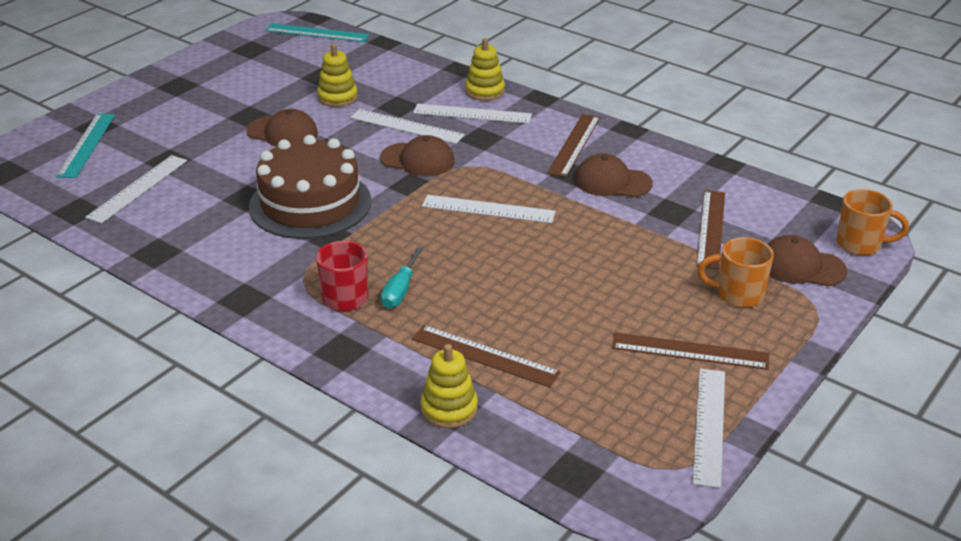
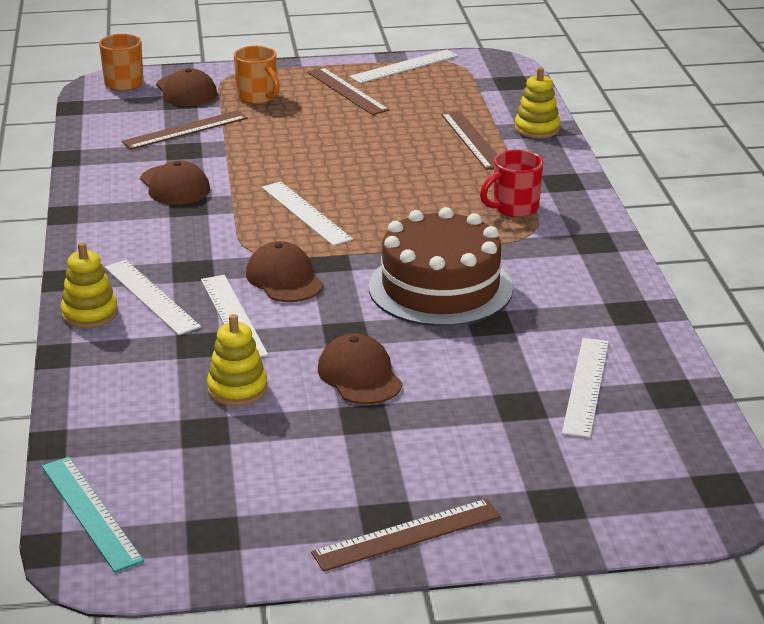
camera: 135 degrees left, 5 degrees down
turquoise ruler [56,113,115,178] -> none
white ruler [85,155,187,224] -> white ruler turned 60 degrees counterclockwise [562,338,609,438]
turquoise screwdriver [381,247,423,308] -> none
brown ruler [547,114,600,177] -> brown ruler moved to [311,499,501,572]

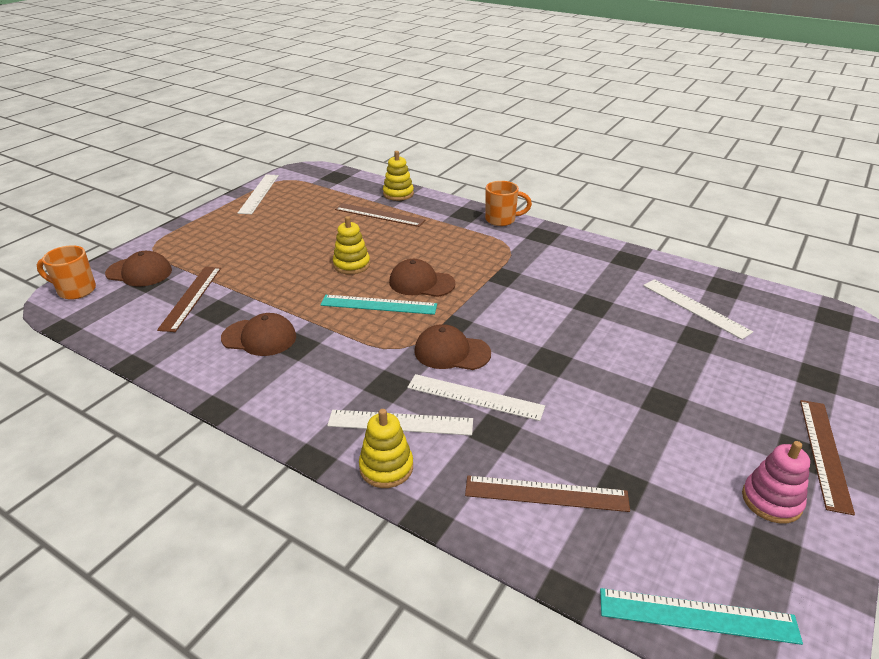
camera: 50 degrees left, 5 degrees up
yellow stacking toy [207,314,268,406] -> yellow stacking toy moved to [333,216,370,274]
orange mug [234,46,280,104] -> orange mug moved to [485,181,532,226]
white ruler [262,181,353,246] -> turquoise ruler [320,295,437,315]
brown ruler [307,67,389,115] -> brown ruler moved to [465,476,630,512]
brown cap [318,333,403,404] -> brown cap moved to [389,259,456,297]
brown cake [369,207,513,327] -> none
red mug [480,150,543,217] -> none
none -> pink stacking toy [742,441,810,524]

